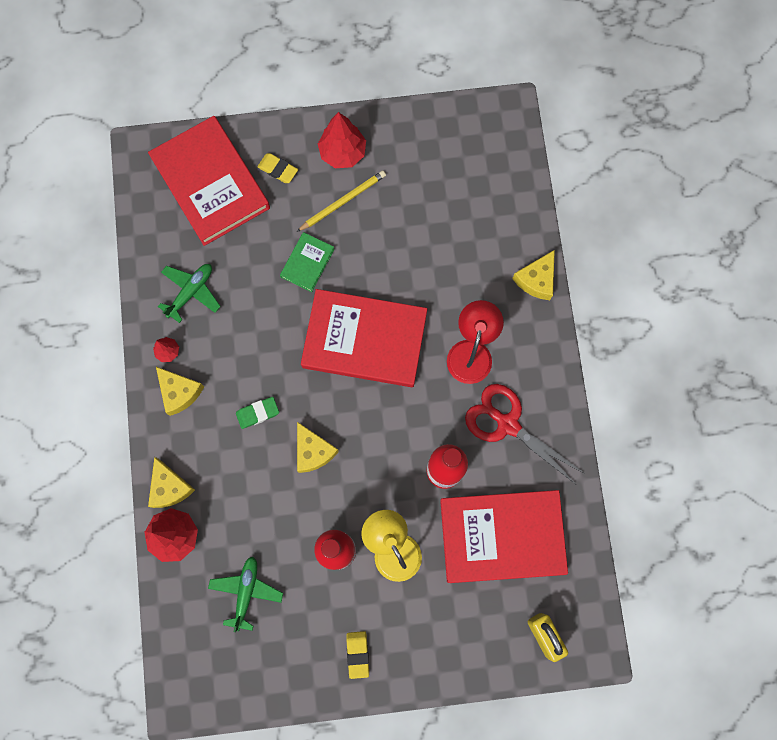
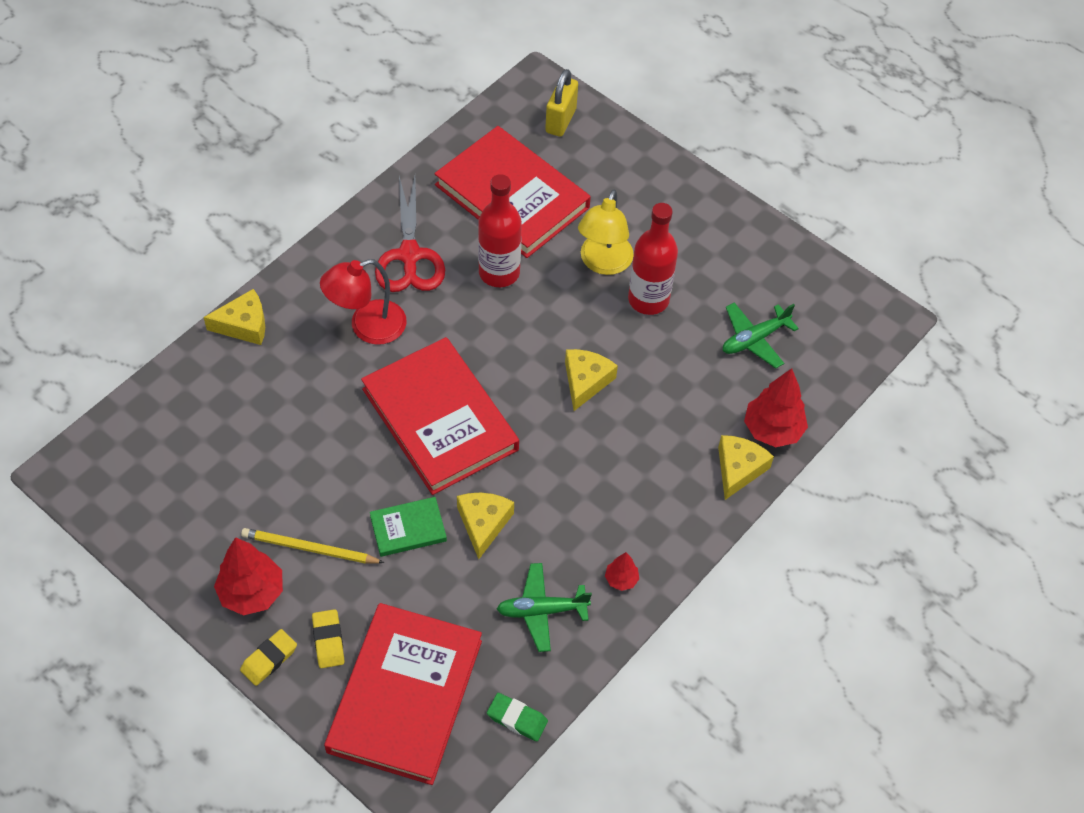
camera: 135 degrees left, 20 degrees down
yellow cheese [156,367,204,416] -> yellow cheese moved to [457,493,514,559]
green eraser [236,397,279,429] -> green eraser moved to [487,693,548,741]
yellow eraser [346,631,369,679] -> yellow eraser moved to [240,629,297,686]

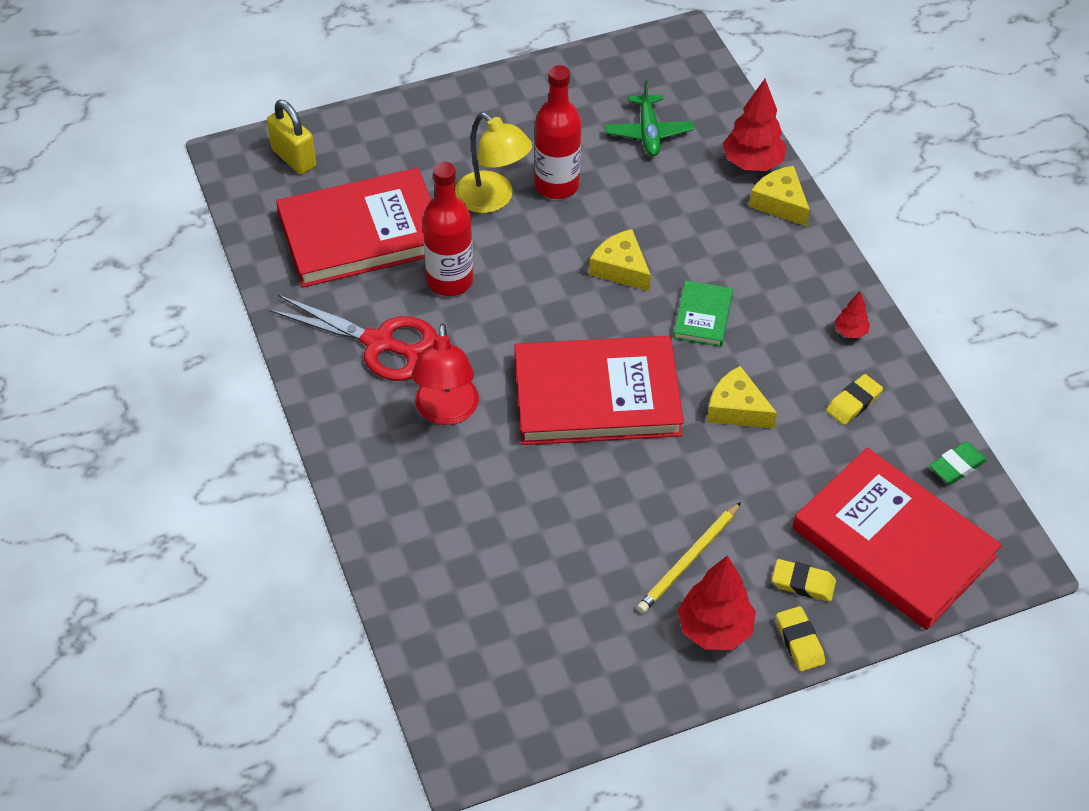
camera: 60 degrees left, 5 degrees down
yellow cheese [203,289,265,345] -> none
green book [370,497,447,557] -> green book moved to [673,281,733,347]
green plane [497,563,592,652] -> yellow eraser [826,374,883,425]

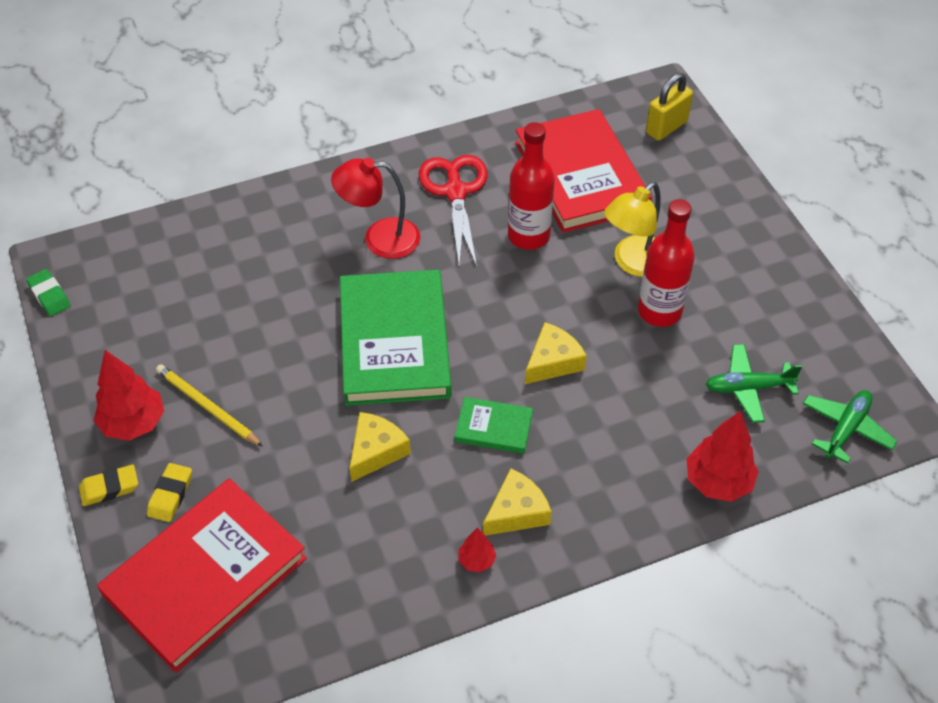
camera: 90 degrees right, 0 degrees up
red scissors [269,295,437,381] -> red scissors turned 150 degrees clockwise [419,155,488,267]
red book [514,336,684,445] -> green book [340,270,452,406]
yellow cheese [749,166,810,226] -> yellow cheese moved to [483,468,552,536]
yellow eraser [826,374,883,425] -> none
green eraser [930,441,987,484] -> green eraser moved to [26,269,71,316]
none -> green plane [802,390,897,464]

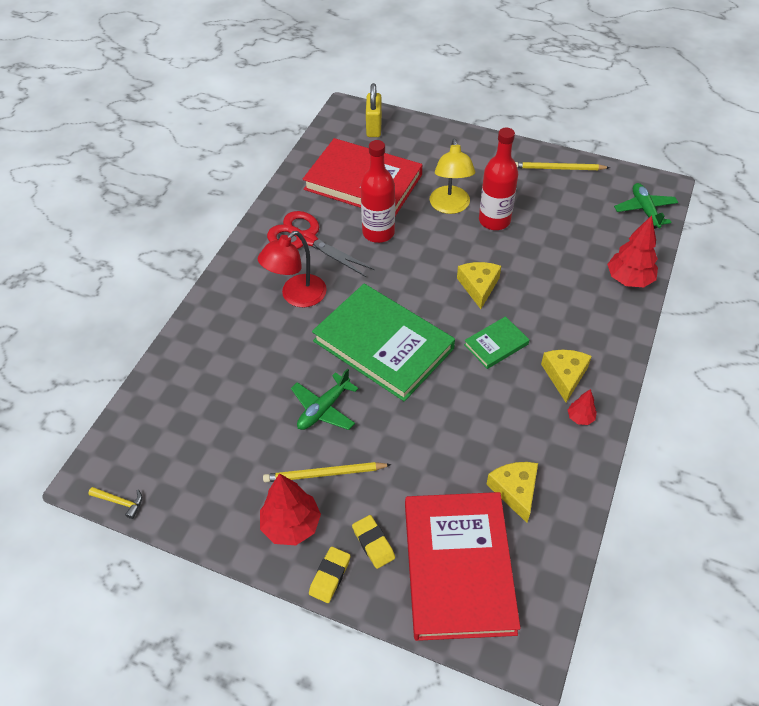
camera: 45 degrees left, 0 degrees up
green eraser [26,269,71,316] -> yellow hammer [88,487,142,519]
yellow cheese [350,412,411,482] -> yellow cheese moved to [486,462,538,523]
green plane [706,344,802,423] -> green plane moved to [291,368,359,430]
none -> yellow pencil [515,162,610,170]

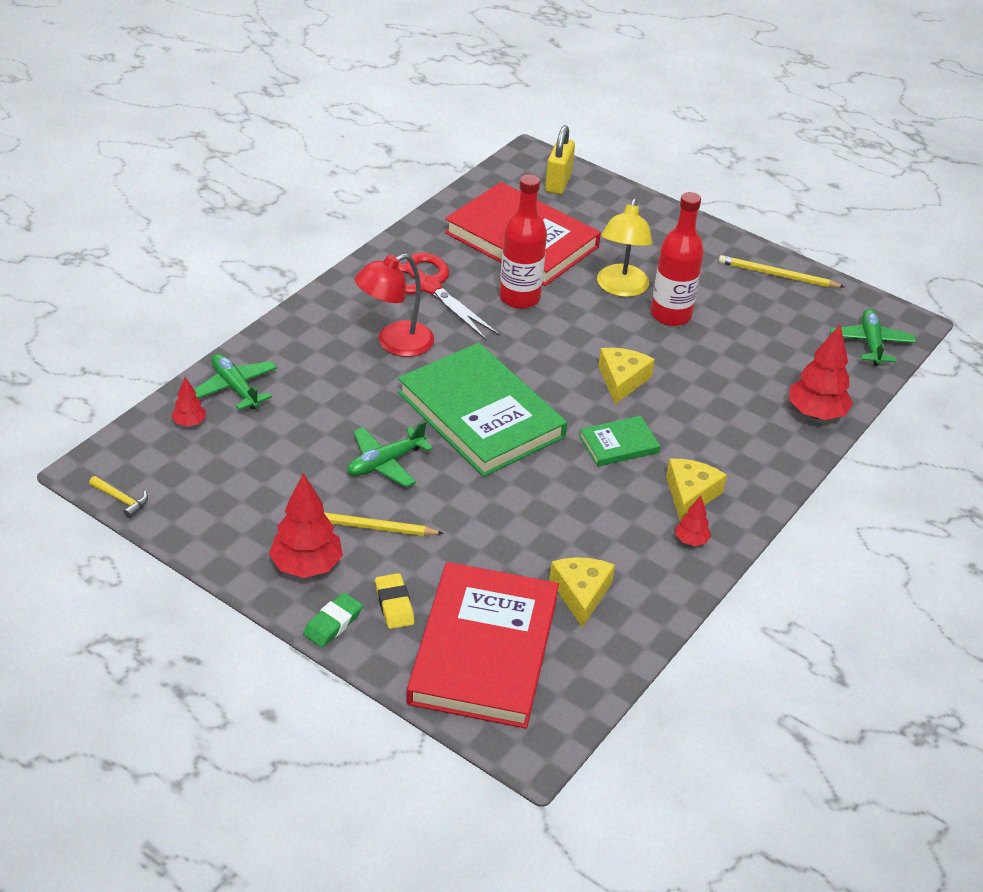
camera: 10 degrees right, 10 degrees down
yellow eraser [309,547,350,603] -> green eraser [303,593,363,647]
none -> red tree [172,377,206,427]
none -> green plane [194,354,277,410]

